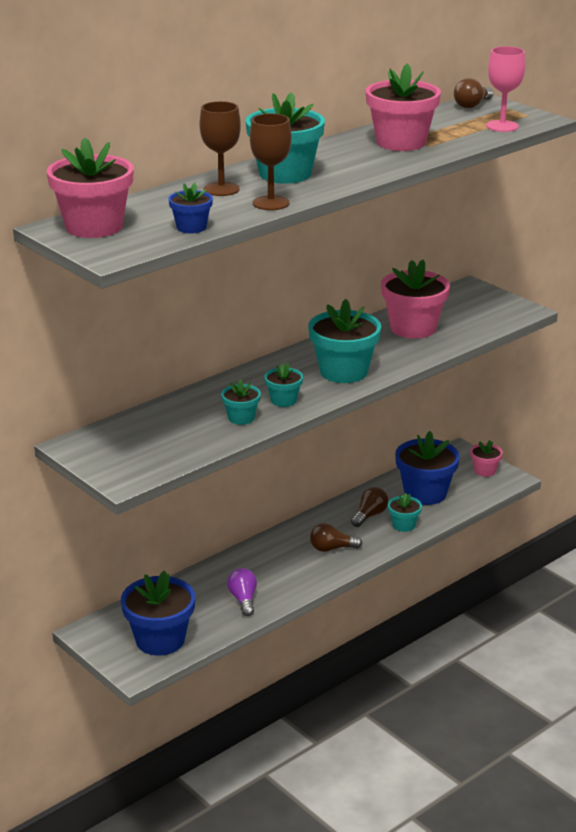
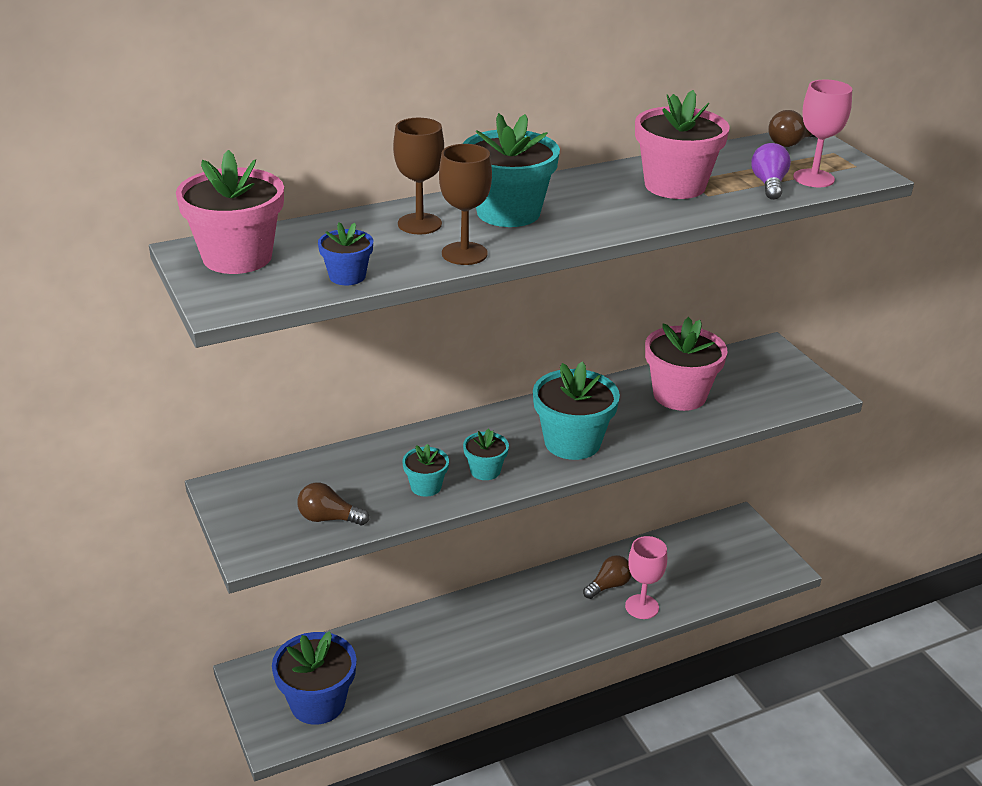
camera: 15 degrees right, 5 degrees up
purple light bulb [227,568,257,616] -> purple light bulb moved to [751,143,791,200]
brown light bulb [310,523,363,552] -> brown light bulb moved to [297,483,369,526]
turquoise flower pot [388,493,422,532] -> pink goblet [625,536,667,619]
blue flower pot [395,431,460,505] -> none
pink flower pot [470,440,503,477] -> none

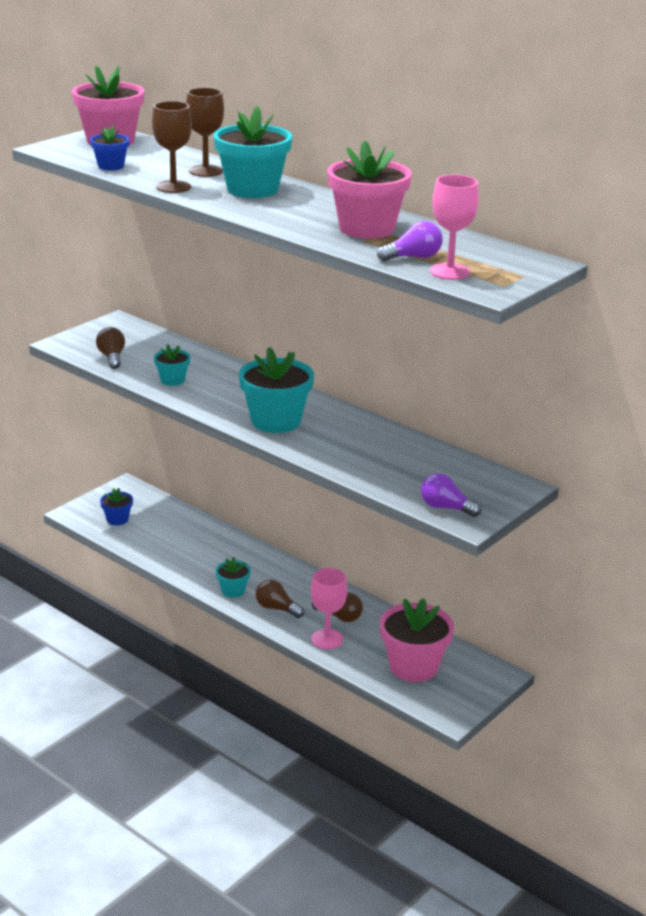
camera: 65 degrees right, 5 degrees down
blue flower pot [272,631,357,725] -> blue flower pot [100,488,133,525], size x0.52
turquoise flower pot [463,428,509,480] -> turquoise flower pot moved to [216,557,251,598]
pink flower pot [645,317,728,411] -> pink flower pot moved to [380,598,454,682]
brown light bulb [768,110,816,147] -> brown light bulb moved to [256,579,304,618]
none -> purple light bulb [421,473,481,517]

